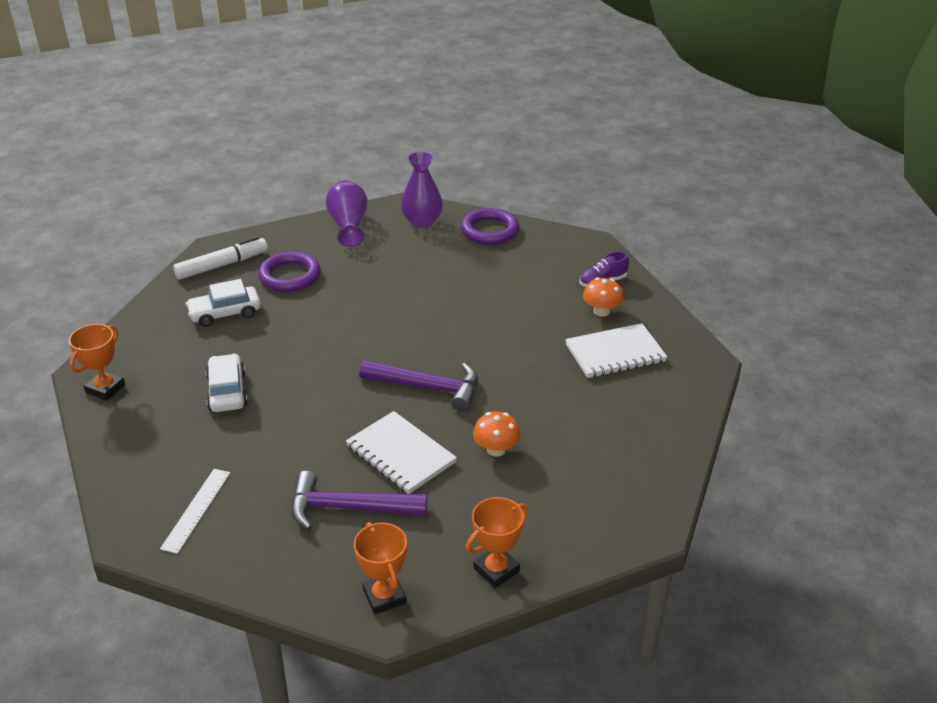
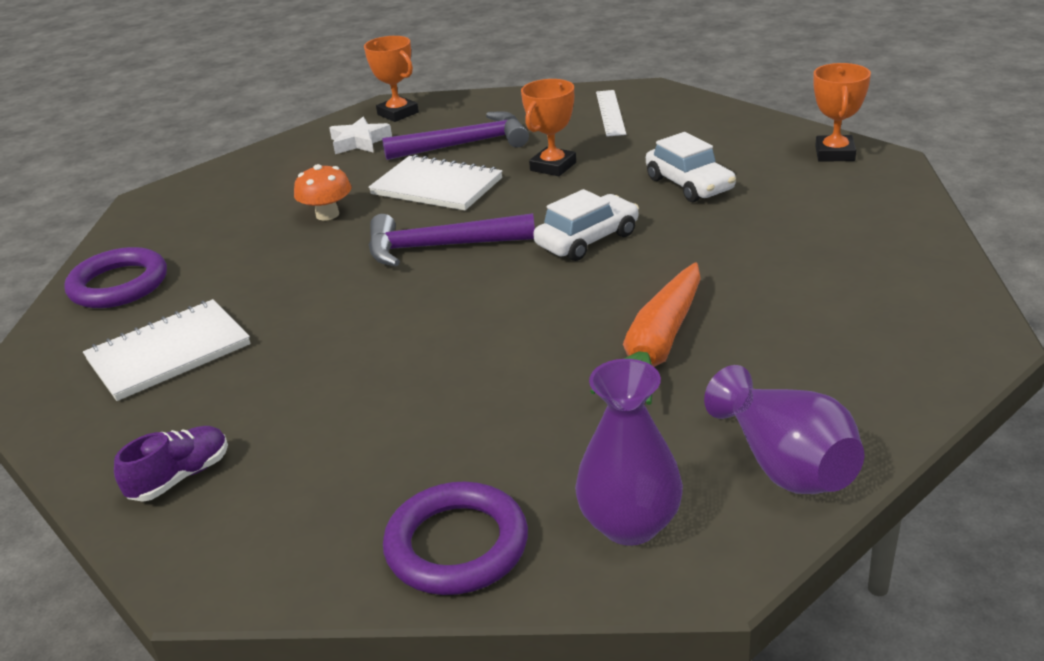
camera: 165 degrees right, 5 degrees down
white marker [173,236,268,280] -> none
white car [186,279,261,327] -> white car moved to [533,189,639,261]
purple ring [258,251,320,292] -> purple ring moved to [64,247,167,308]
orange trophy [466,497,529,588] -> orange trophy moved to [521,79,576,176]
orange mushroom [583,277,624,317] -> none
none -> white star [329,117,392,154]
none -> orange carrot [590,262,701,405]

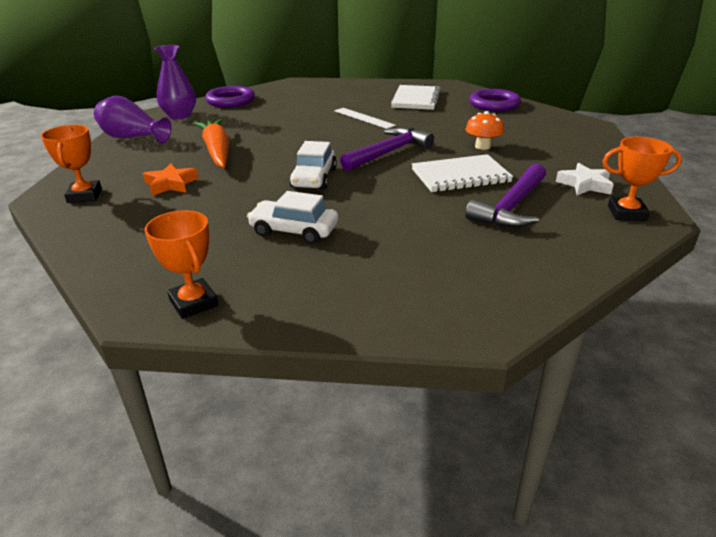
camera: 135 degrees right, 0 degrees up
purple shoe [114,426,228,502] -> none
orange trophy [521,79,576,176] -> orange trophy moved to [41,125,102,203]
white ruler [596,90,626,137] -> white ruler moved to [334,108,396,129]
none -> orange star [143,163,199,196]

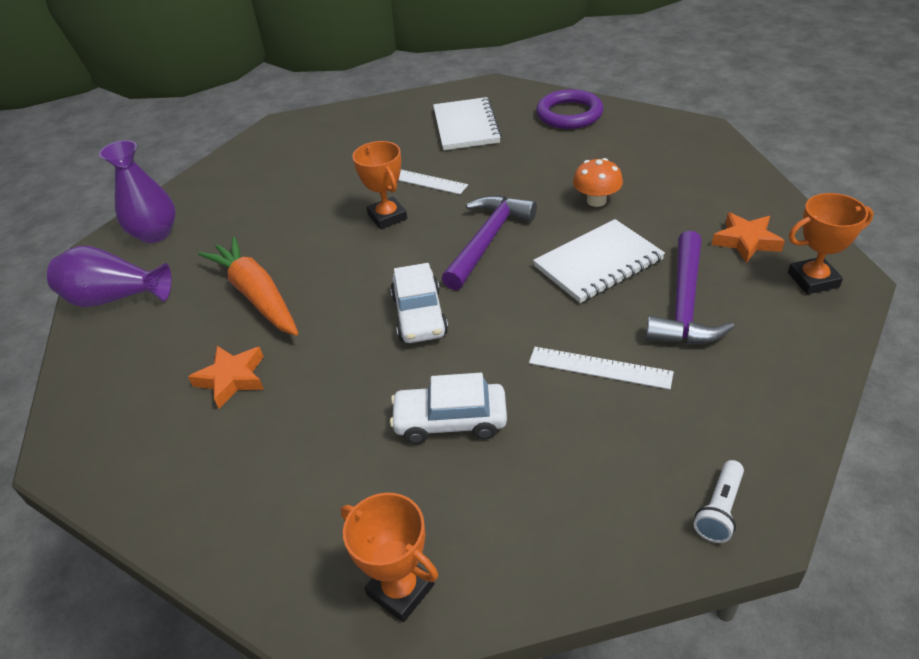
camera: 15 degrees left, 10 degrees up
orange trophy [41,125,102,203] -> orange trophy moved to [352,141,407,229]
purple ring [205,86,255,107] -> none
white star [556,163,614,195] -> orange star [712,212,785,263]
none -> white ruler [529,347,674,389]
none -> white flashlight [694,460,744,543]

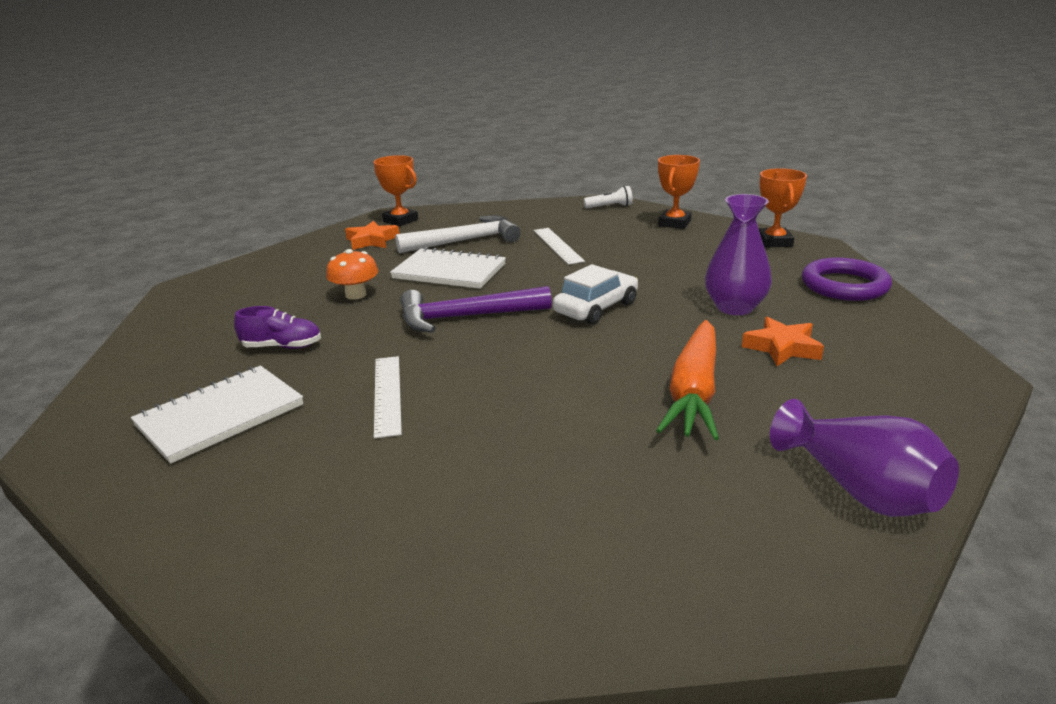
camera: 130 degrees left, 15 degrees down
purple vase [99,140,176,243] -> purple vase moved to [705,194,772,315]
orange trophy [352,141,407,229] -> orange trophy moved to [658,155,700,229]
white car [390,373,507,444] -> none
purple ring [536,89,603,129] -> purple ring moved to [802,257,892,301]
purple hammer [645,231,735,345] -> white hammer [395,215,520,253]
none -> purple shoe [234,306,321,349]

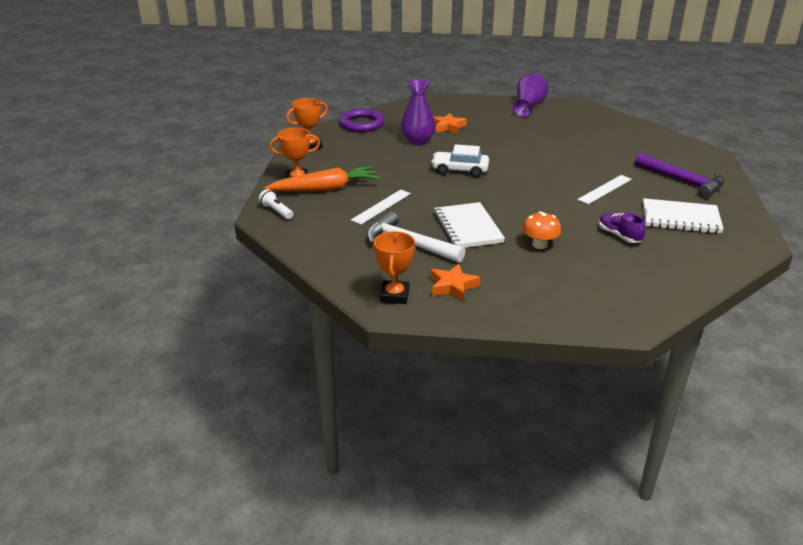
camera: 125 degrees left, 5 degrees up
purple hammer [400,286,552,333] -> purple hammer moved to [635,153,724,199]
orange carrot [656,320,719,440] -> orange carrot moved to [265,166,379,192]

